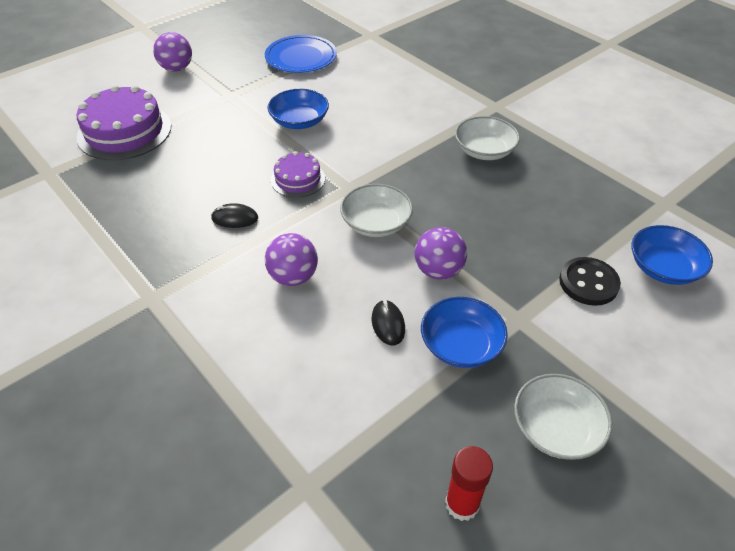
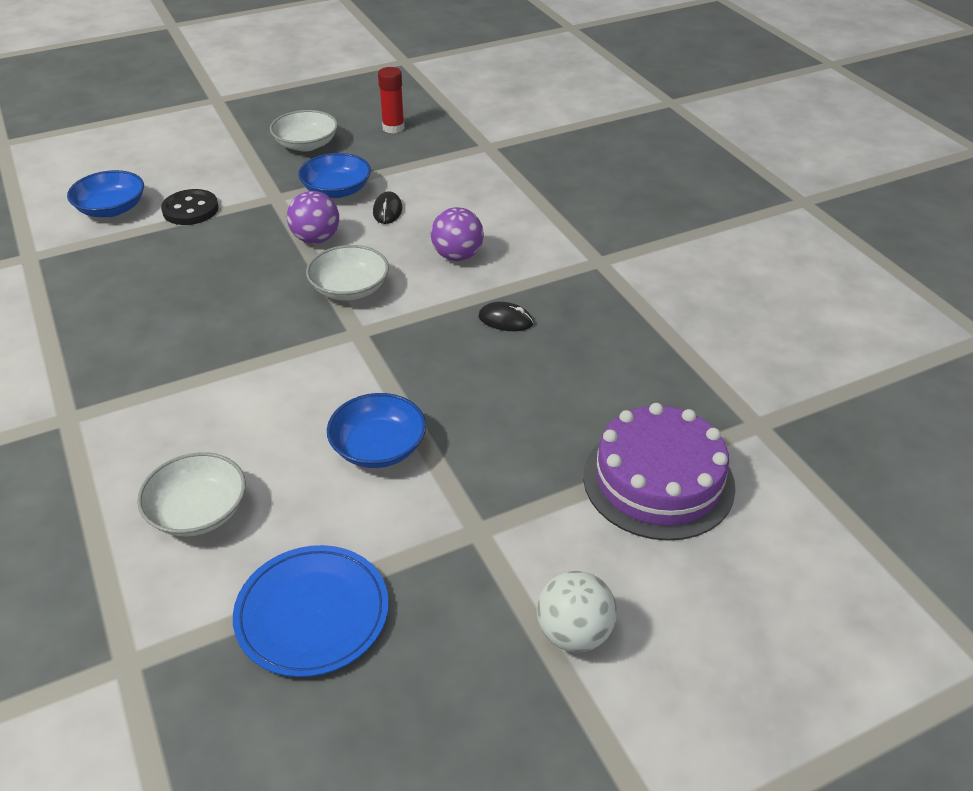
camera: 165 degrees left, 5 degrees down
purple ball [153,32,192,72] -> white ball [537,571,617,652]
purple cake [271,151,325,198] -> none
white bowl [455,116,520,160] -> white bowl moved to [137,452,246,536]

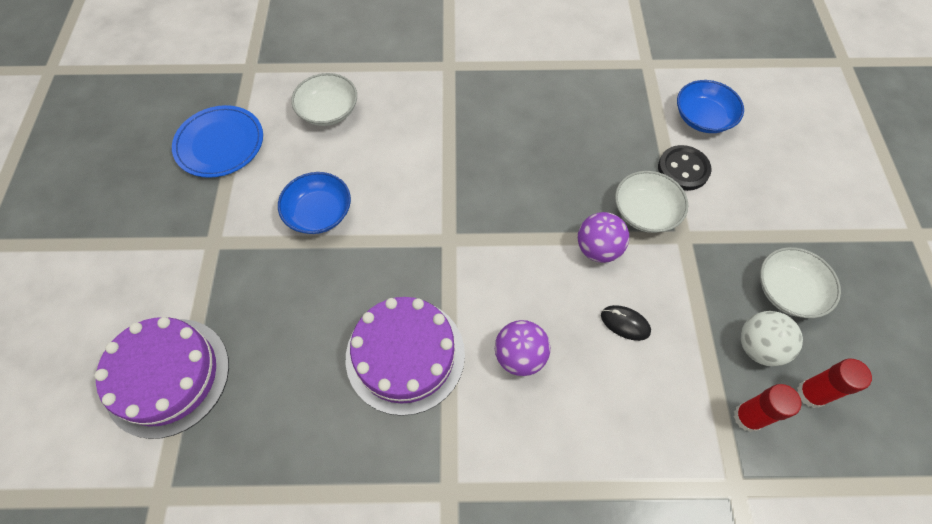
camera: 115 degrees right, 20 degrees up
blue bowl [298,153,371,198] -> none
white bowl [306,245,389,301] -> white bowl moved to [615,171,688,233]
black mouse [478,302,533,331] -> purple cake [346,297,465,416]
white ball [537,571,617,652] -> white ball moved to [741,311,803,366]
none -> red glue stick [734,384,802,432]

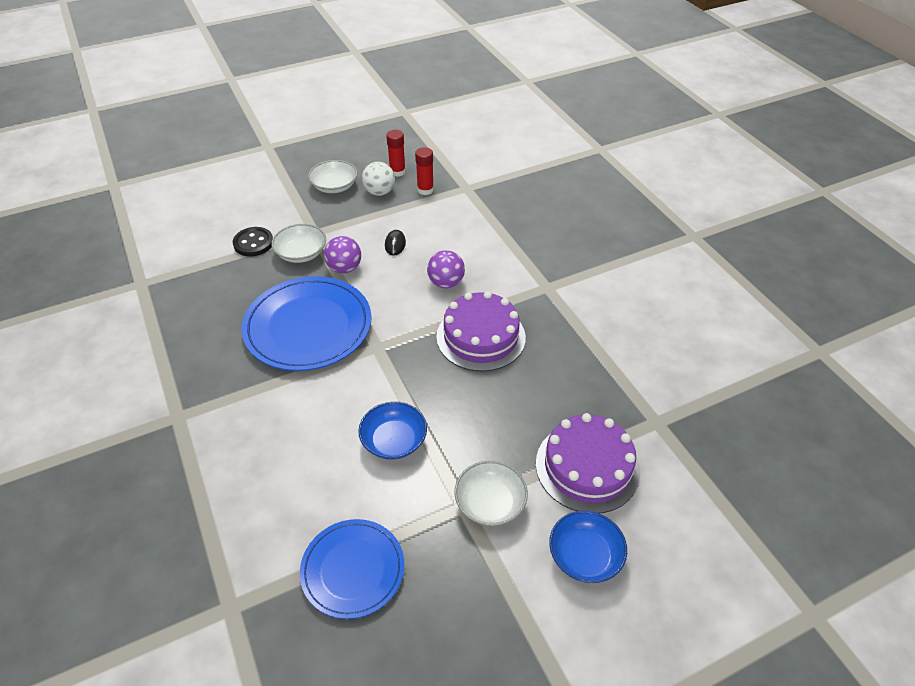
camera: 115 degrees left, 15 degrees down
white bowl [291,73,357,126] -> white bowl moved to [454,461,528,526]
blue bowl [677,80,744,133] -> blue bowl moved to [549,511,627,583]
none -> blue plate [242,276,372,371]

